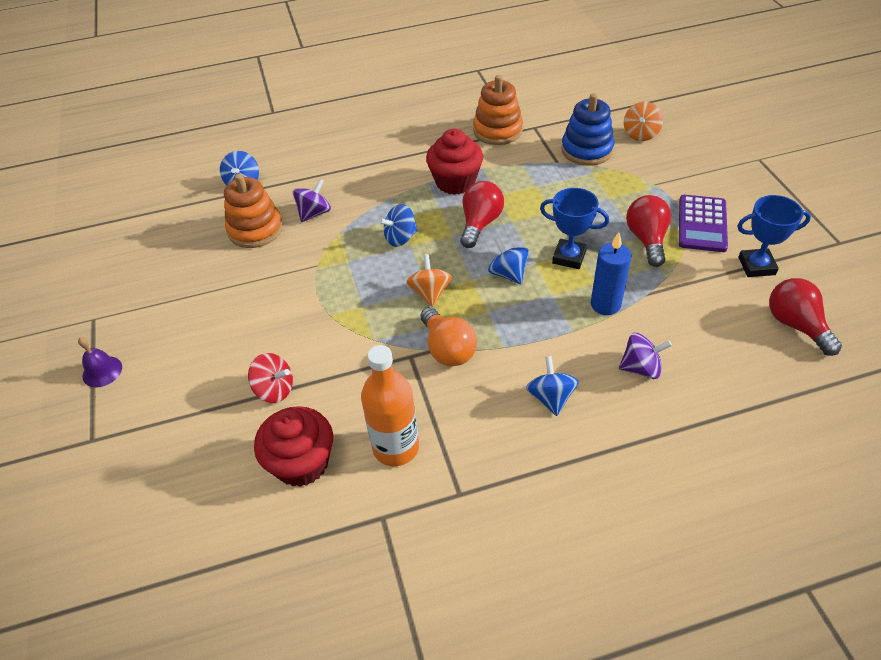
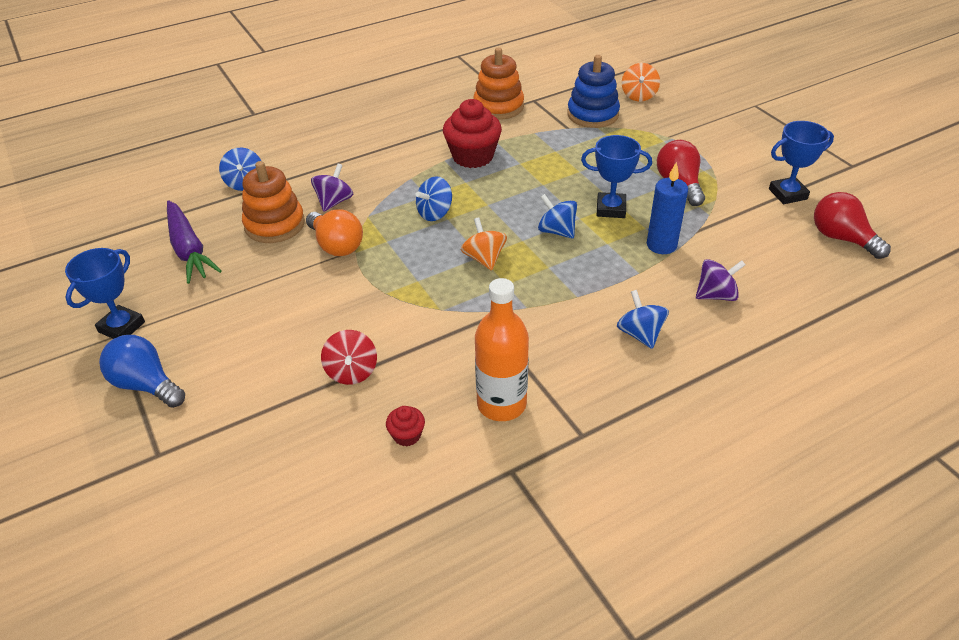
camera: 15 degrees left, 5 degrees down
purple bell [78,337,122,387] -> blue light bulb [99,335,185,408]
red spinning top [248,353,293,403] -> red spinning top turned 75 degrees clockwise [321,330,377,385]
red cupcake [254,406,333,487] -> red cupcake [386,406,425,447], size x0.47
orange light bulb [421,307,477,366] -> orange light bulb moved to [306,209,363,256]
red light bulb [460,181,504,248] -> none
purple calculator [679,195,728,252] -> none
none -> blue trophy [65,248,145,339]
none -> purple carrot [167,200,222,284]

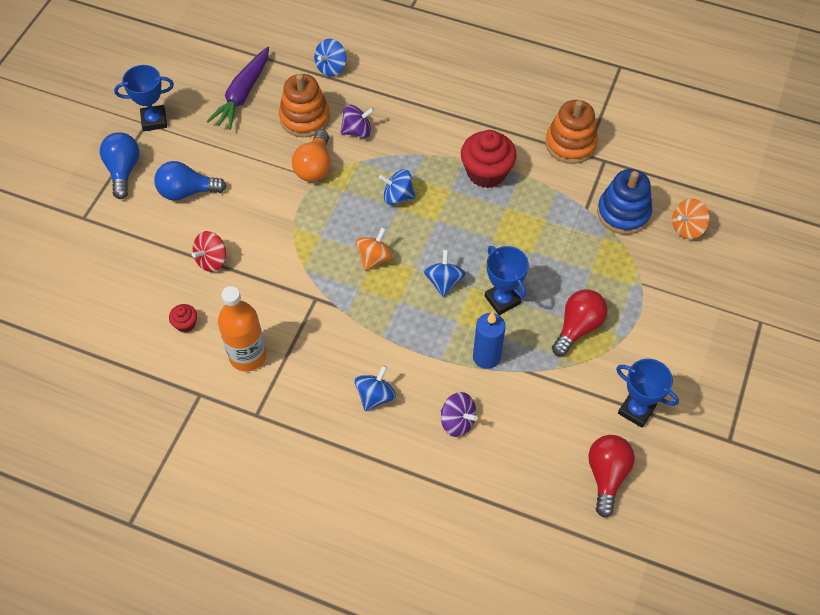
camera: 50 degrees right, 15 degrees up
none -> blue light bulb [154,161,226,201]

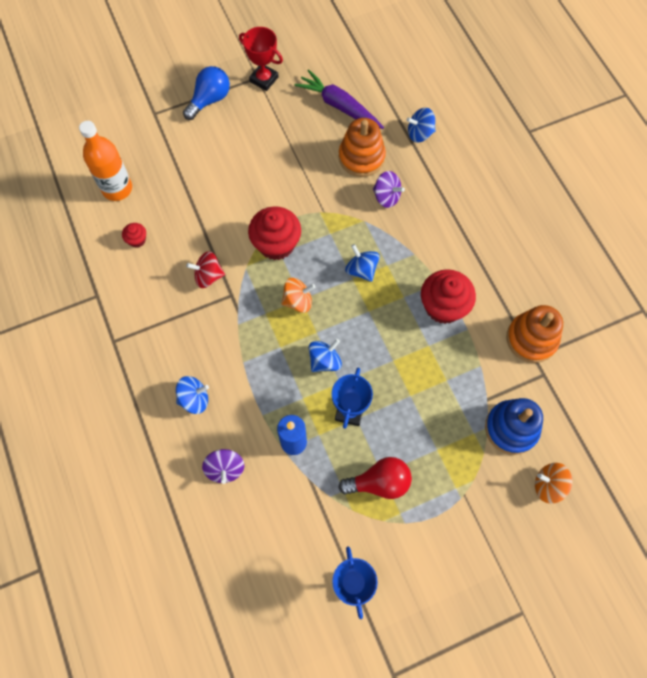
camera: 45 degrees right, 10 degrees up
blue trophy [114,65,174,131] -> red trophy [239,27,283,91]
blue light bulb [154,161,226,201] -> none
red spinning top [192,231,226,272] -> red spinning top moved to [186,251,225,288]
purple carrot [206,47,269,130] -> purple carrot turned 60 degrees clockwise [294,69,384,129]
orange bottle [218,286,266,372] -> orange bottle moved to [79,121,132,201]
orange light bulb [292,130,331,182] -> none
red light bulb [588,435,635,518] -> none
none -> red cupcake [248,206,301,260]

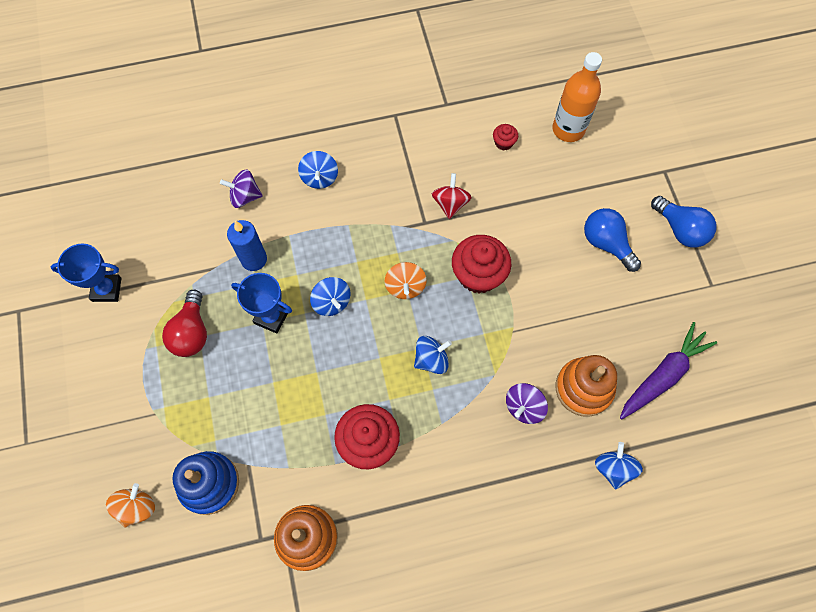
camera: 100 degrees right, 0 degrees up
red trophy [239,27,283,91] -> none
none -> blue light bulb [584,208,641,272]

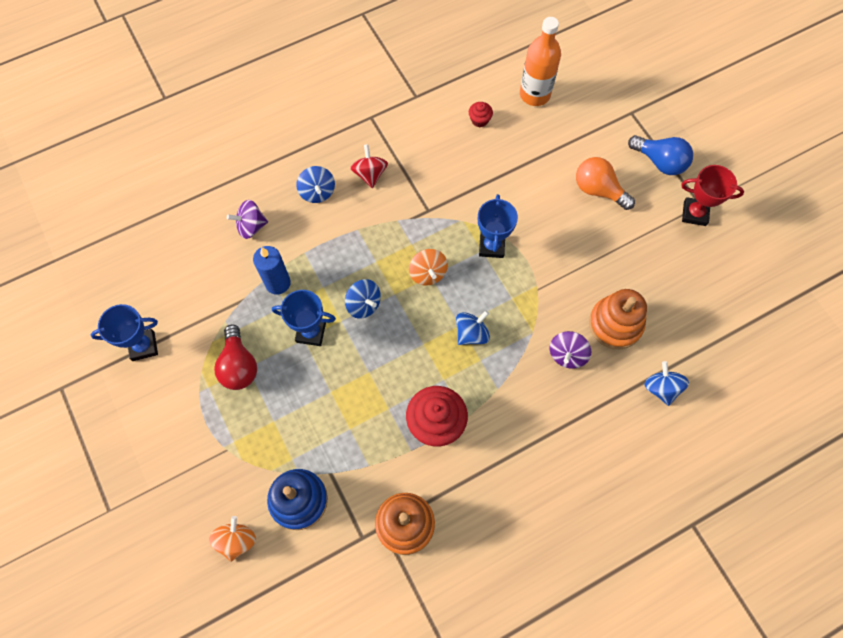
camera: 15 degrees left, 0 degrees up
red spinning top [432,173,472,219] -> red spinning top moved to [350,144,388,188]
red cupcake [452,235,511,294] -> blue trophy [478,194,518,258]
blue light bulb [584,208,641,272] -> orange light bulb [576,157,635,210]
purple carrot [620,322,718,420] -> none
none -> red trophy [681,165,744,226]

